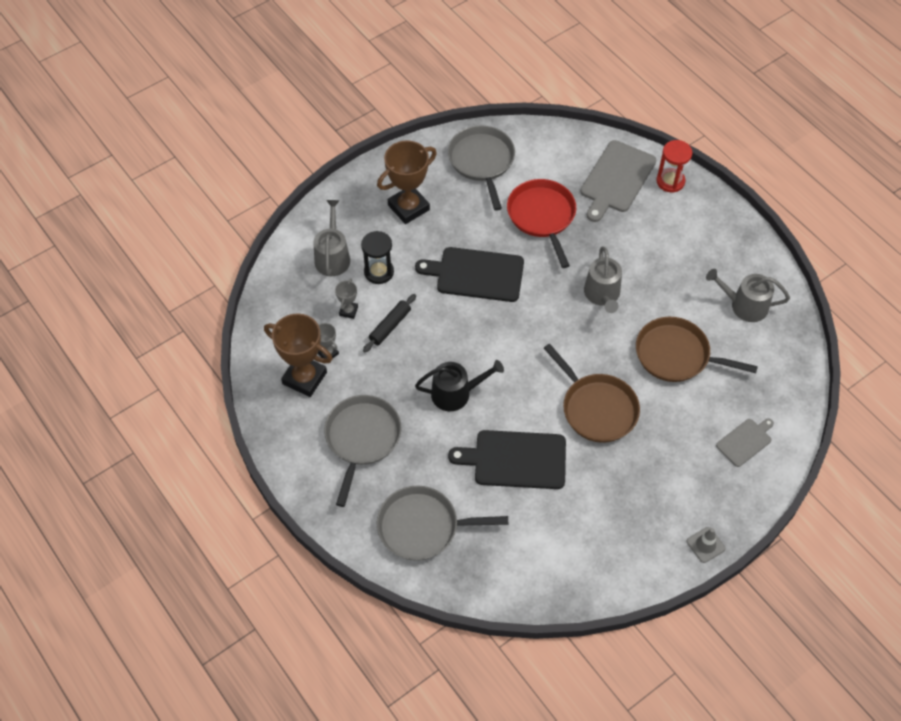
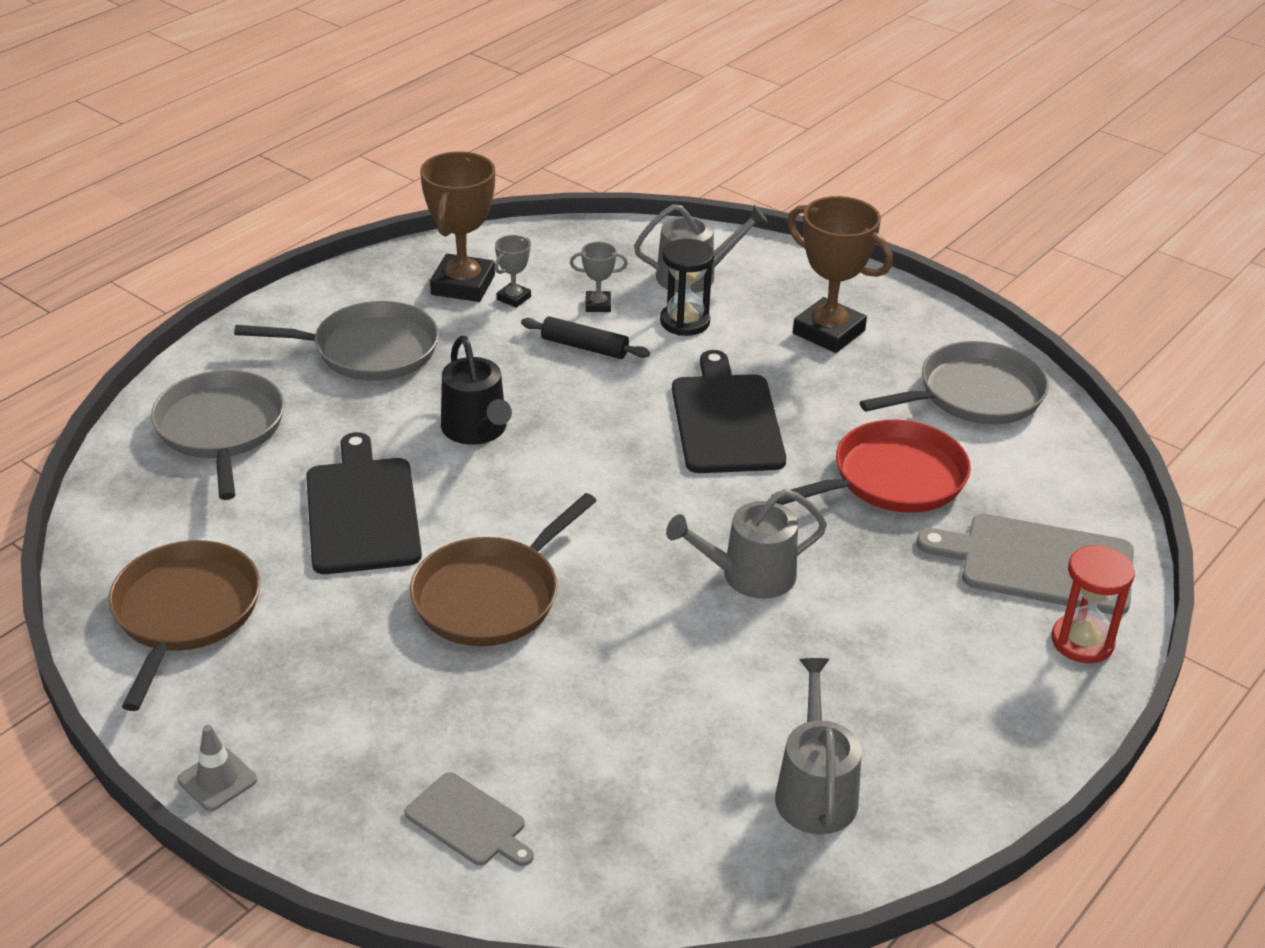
camera: 75 degrees right, 20 degrees down
brown pan [636,317,758,382] -> brown pan moved to [109,540,260,711]

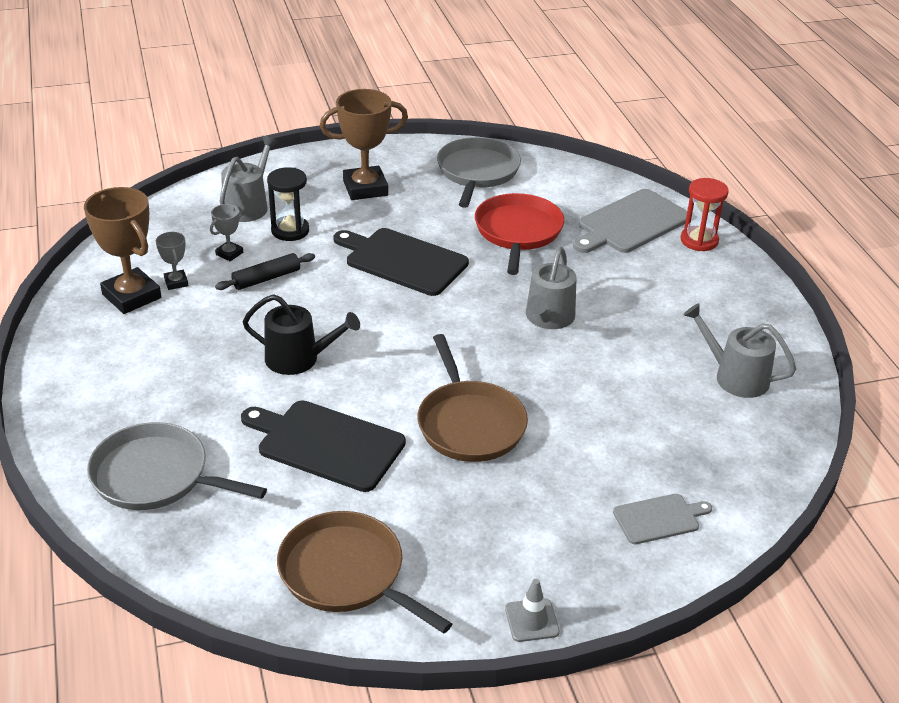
camera: 55 degrees left, 0 degrees up
grey pan [234,301,439,381] -> none

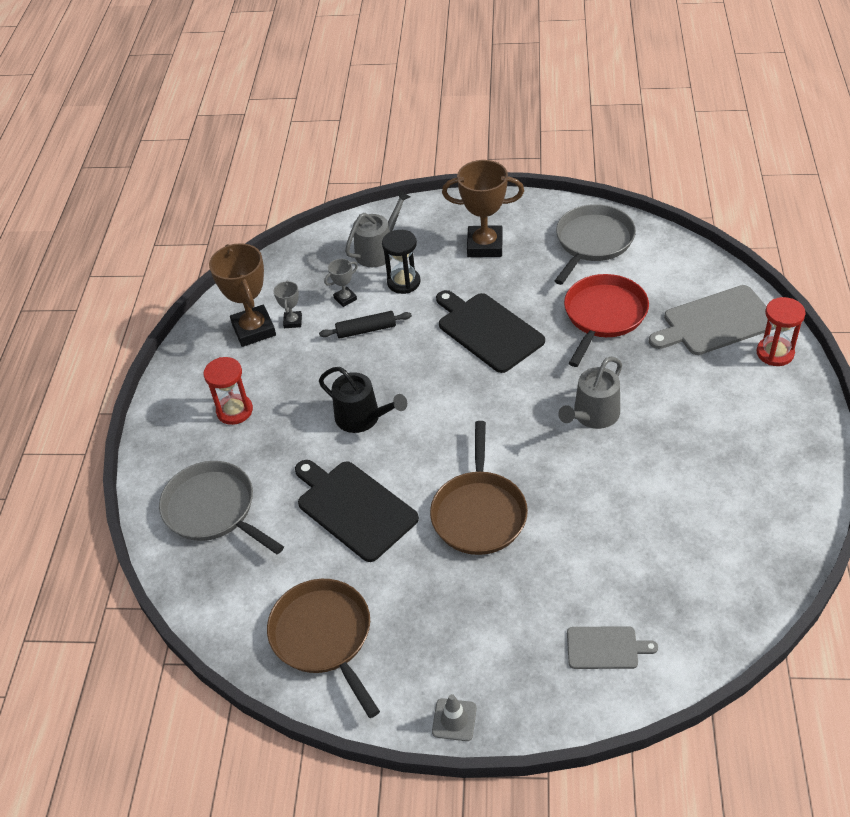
camera: 25 degrees right, 10 degrees up
grey watering can [683,303,796,398] -> none
none -> red hourglass [204,357,253,425]

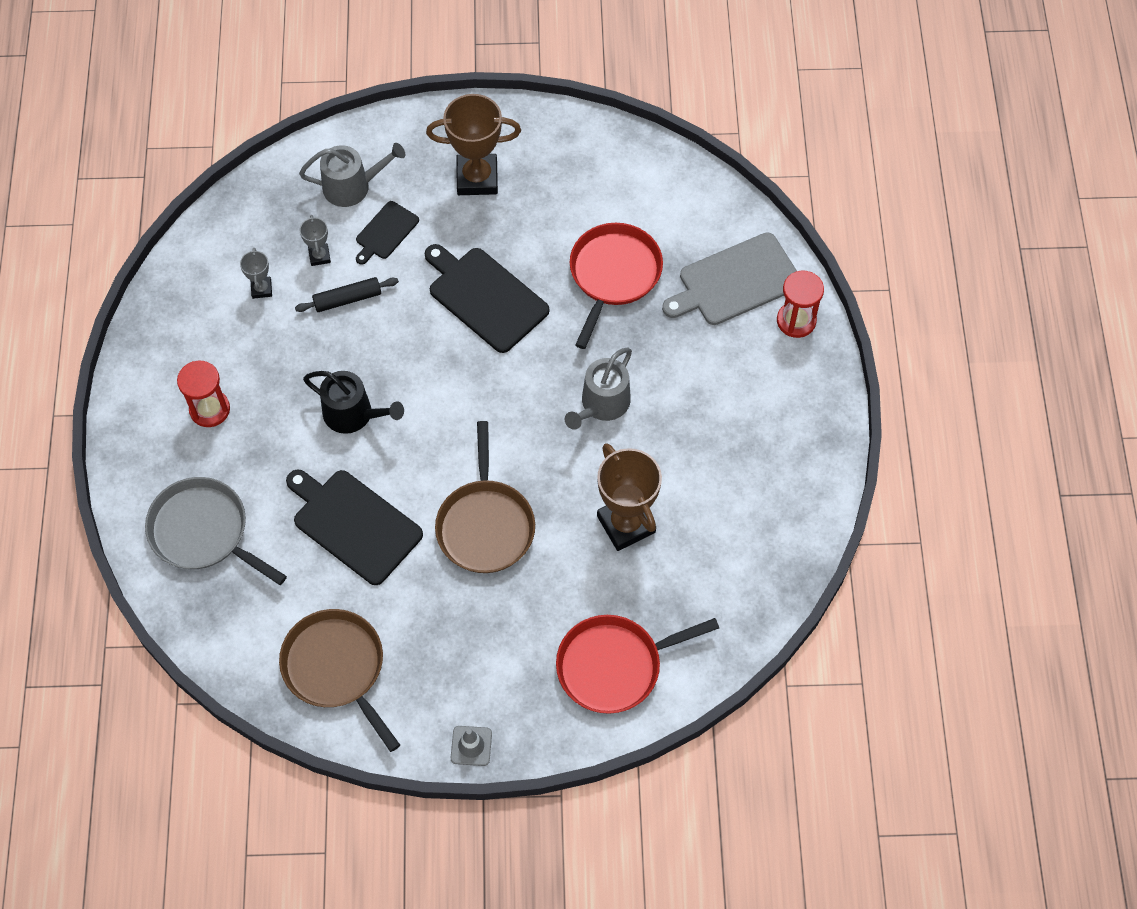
camera: 10 degrees left, 15 degrees up
brown trophy [209,243,276,347] -> brown trophy moved to [597,443,662,551]
grey trophy [324,259,358,307] -> grey trophy turned 60 degrees counterclockwise [300,215,331,266]
grey watering can [345,190,410,267] -> grey watering can turned 45 degrees clockwise [299,143,405,207]
black hourglass [382,230,420,294] -> black cutting board [356,201,419,265]
grey pan [555,204,636,285] -> none
grey cutting board [567,626,658,669] -> red pan [556,615,719,714]

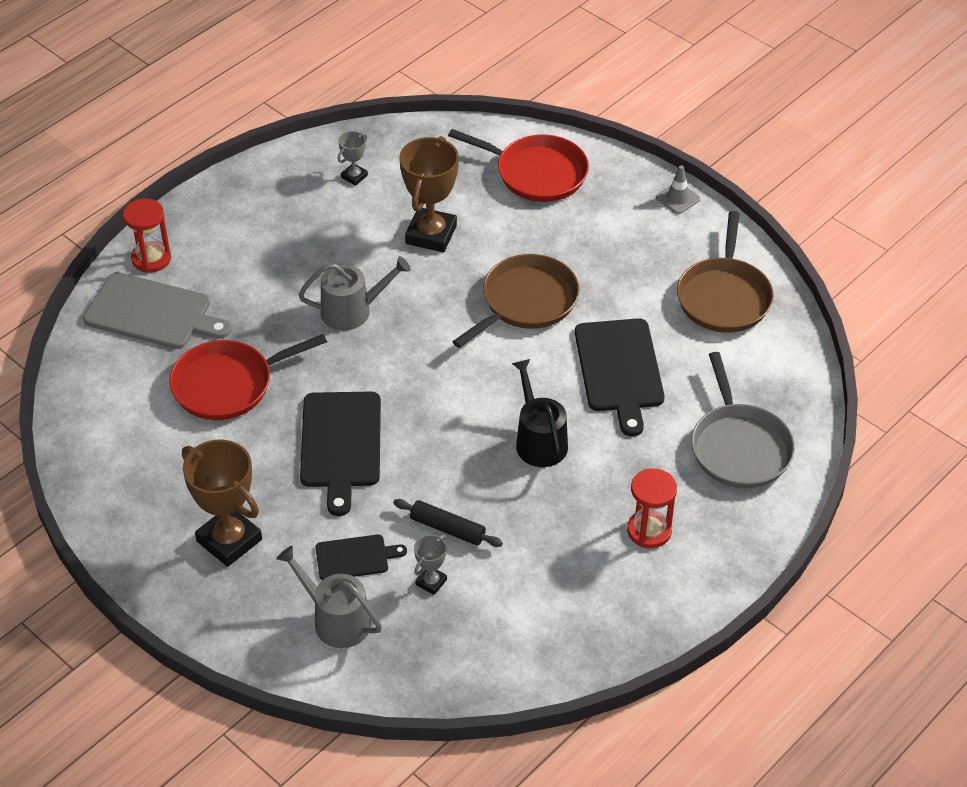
camera: 135 degrees left, 15 degrees down
grey trophy [240,248,272,299] -> grey trophy moved to [338,131,368,186]

